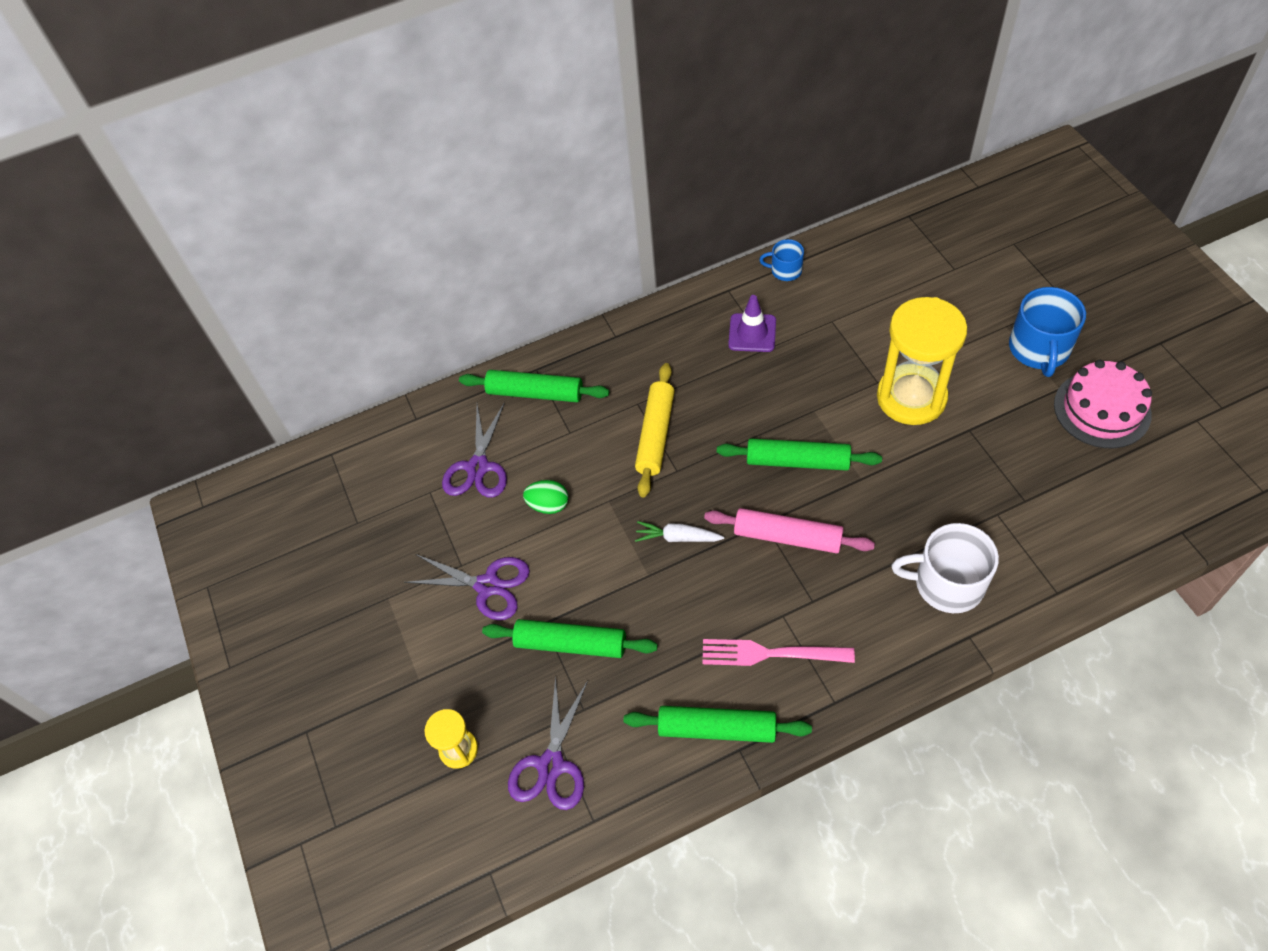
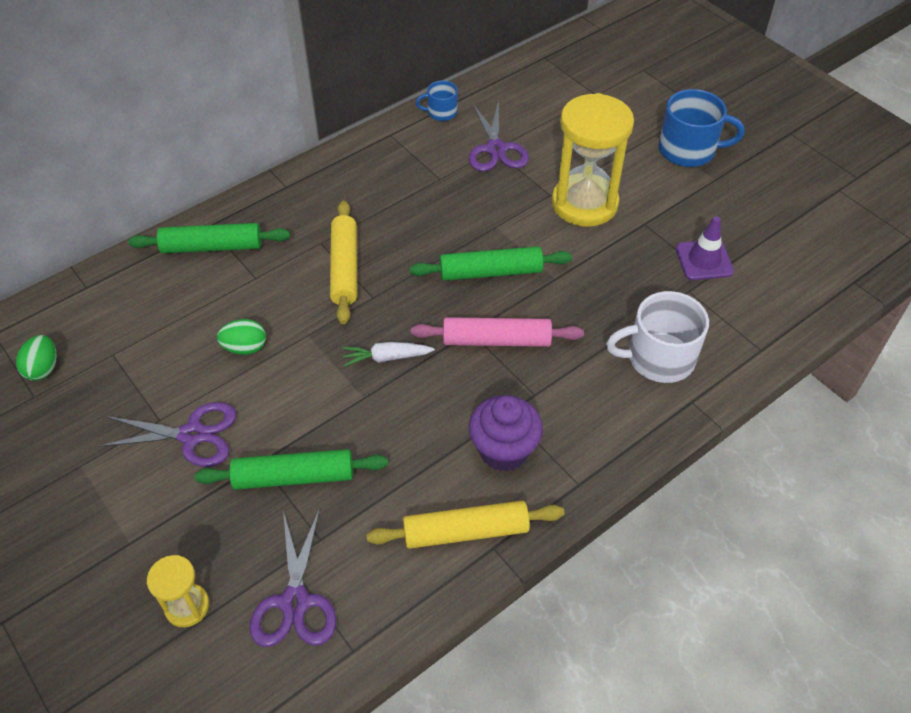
camera: 20 degrees left, 5 degrees down
purple scissors [442,402,507,498] -> purple scissors moved to [469,100,529,171]
green rolling pin [624,706,812,743] -> yellow rolling pin [366,501,564,549]
pink fork [702,639,855,666] -> purple cupcake [469,395,543,471]
purple traffic cone [728,295,776,352] -> purple traffic cone moved to [676,216,734,280]
blue mug [1009,287,1086,377] -> blue mug turned 75 degrees counterclockwise [659,89,745,167]
pink cake [1054,360,1152,448] -> none
none -> green egg [16,335,57,381]

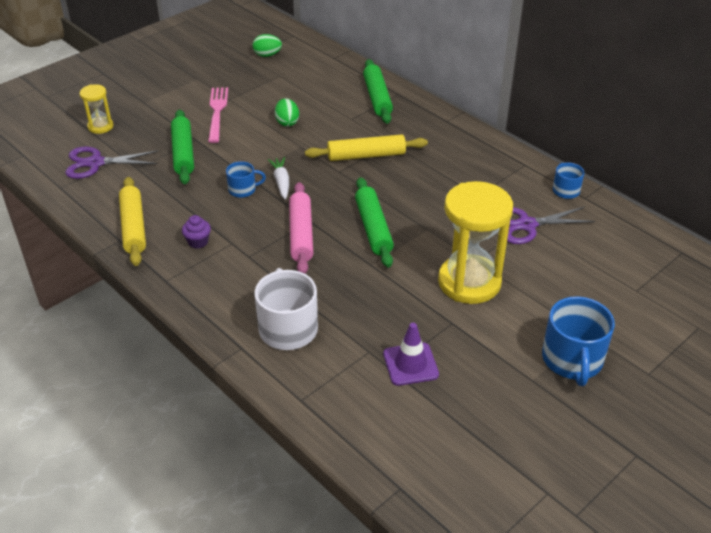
camera: 85 degrees right, 10 degrees down
purple scissors [97,402,236,467] -> pink fork [208,87,228,143]
purple cupcake [469,395,543,471] -> purple cupcake [182,215,211,249], size x0.54
none -> blue mug [226,161,266,198]

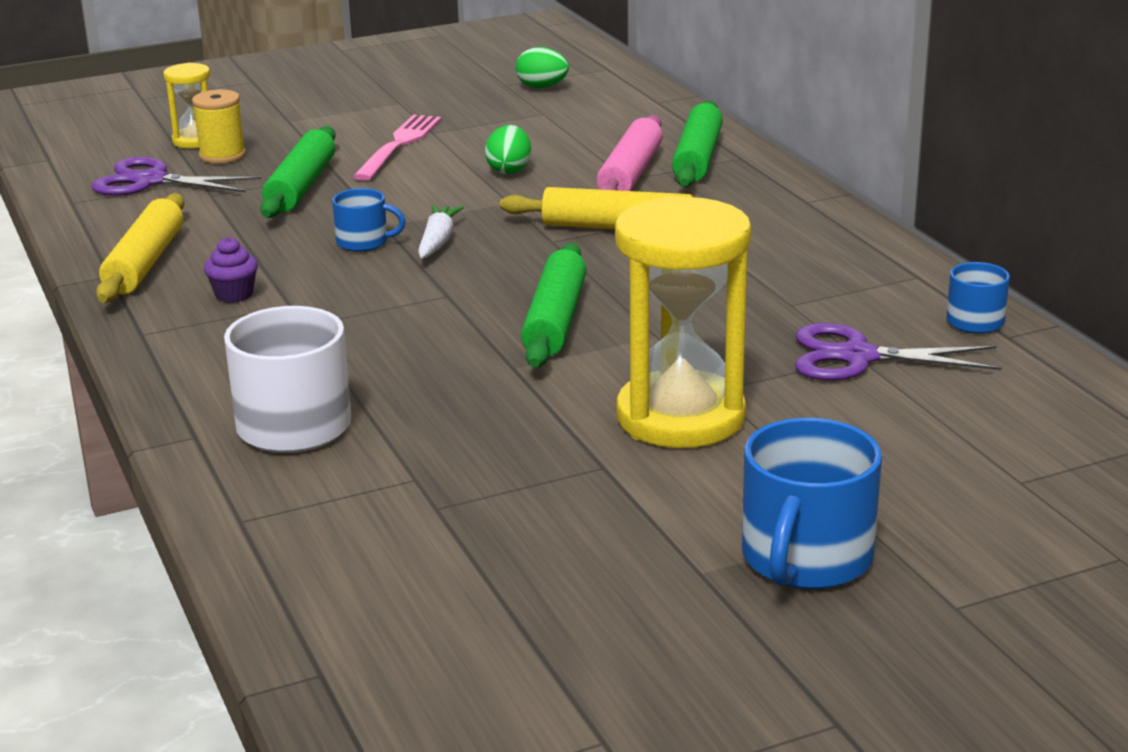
camera: 20 degrees right, 15 degrees down
pink rolling pin [289,182,313,274] -> pink rolling pin moved to [596,115,663,191]
purple traffic cone [383,323,439,386] -> none
none -> yellow spool [192,89,246,164]

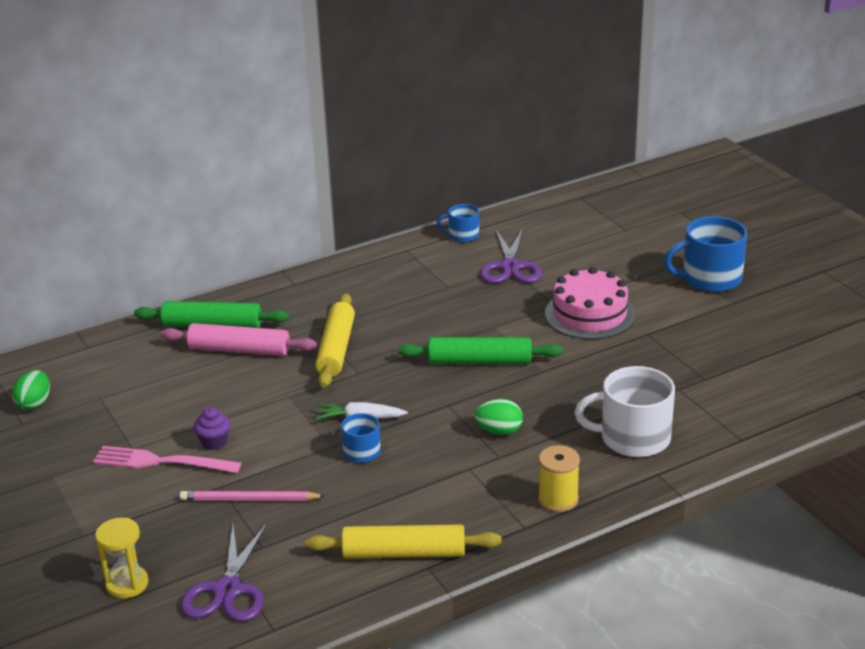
camera: 95 degrees left, 5 degrees up
yellow spool [192,89,246,164] -> yellow spool moved to [538,445,580,512]
purple cupcake [204,237,258,303] -> purple cupcake moved to [194,407,230,450]
green rolling pin [260,126,336,218] -> pink pencil [180,491,325,501]
green egg [485,125,531,174] -> green egg moved to [474,399,523,435]
yellow hourglass [615,196,751,448] -> pink cake [545,267,635,339]
blue mug [742,418,882,589] -> blue mug turned 150 degrees clockwise [664,216,747,292]

